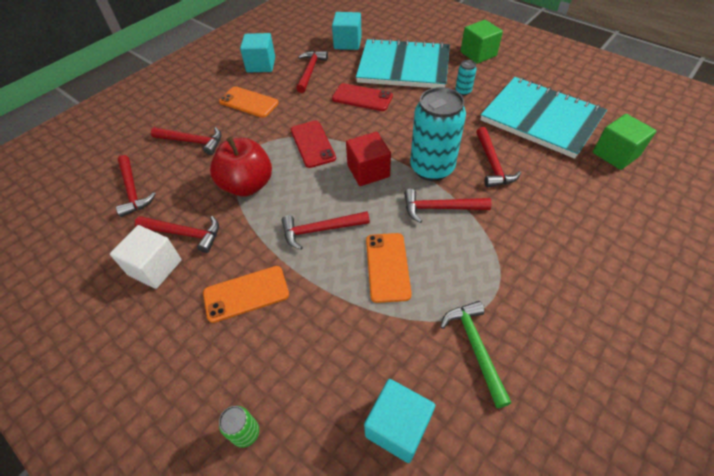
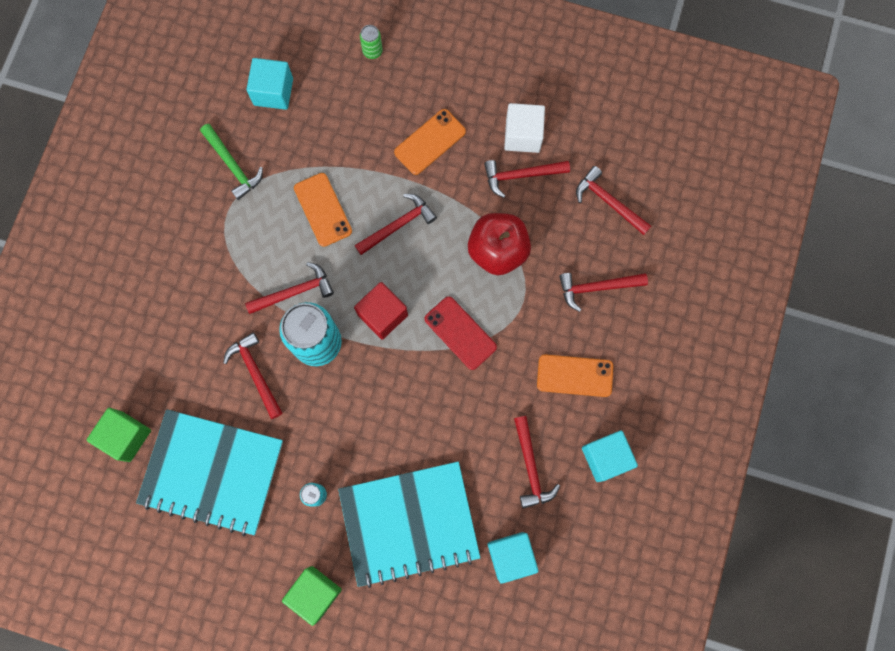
camera: 155 degrees right, 25 degrees up
red phone [332,83,393,111] -> none

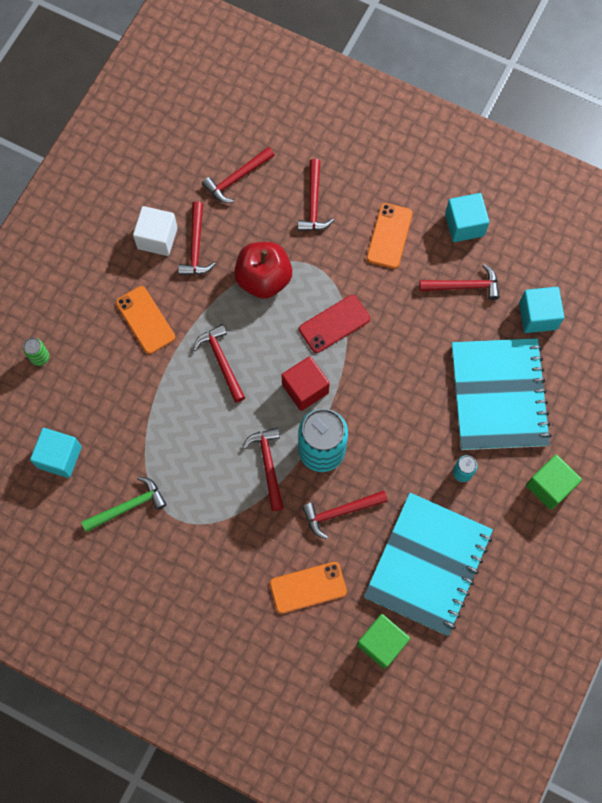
camera: 80 degrees left, 5 degrees down
orange phone [294,173,352,247] -> orange phone moved to [270,562,347,614]

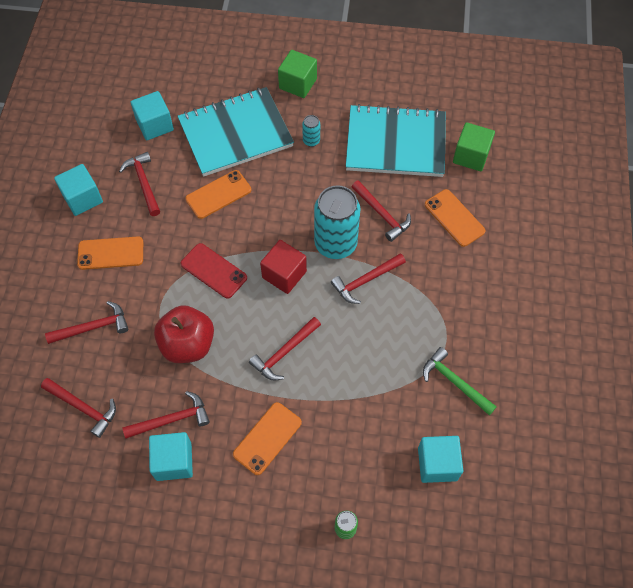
camera: 110 degrees left, 10 degrees down
white cube [133,206,178,256] -> turquoise cube [149,432,193,481]
none -> orange phone [185,170,251,219]

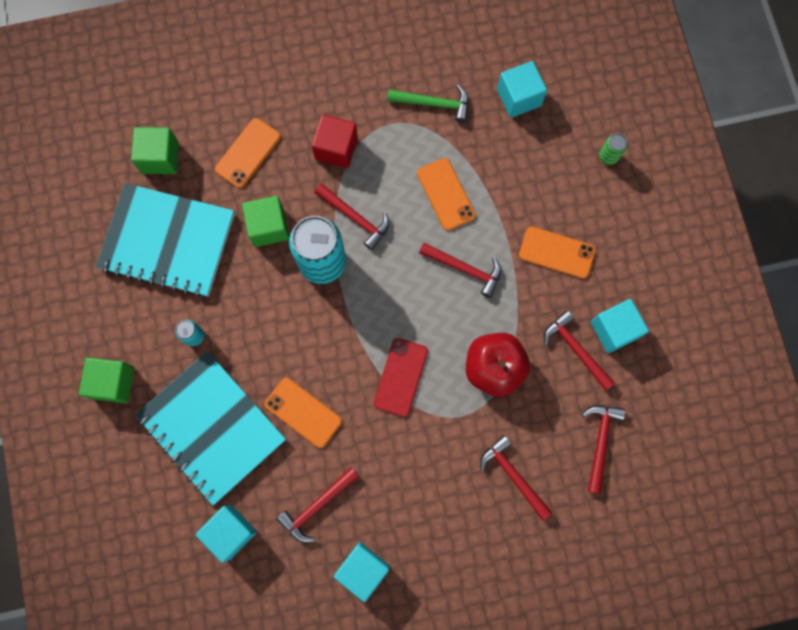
camera: 110 degrees left, 15 degrees up
orange phone [77,236,143,270] -> orange phone moved to [417,158,476,231]
red cube [260,240,307,294] -> red cube moved to [312,114,358,168]
turquoise notebook [346,104,446,177] -> turquoise notebook turned 60 degrees counterclockwise [96,183,235,297]
red hammer [352,180,411,242] -> green cube [242,196,289,247]
green hammer [423,347,497,415] -> green hammer turned 105 degrees counterclockwise [387,84,469,123]

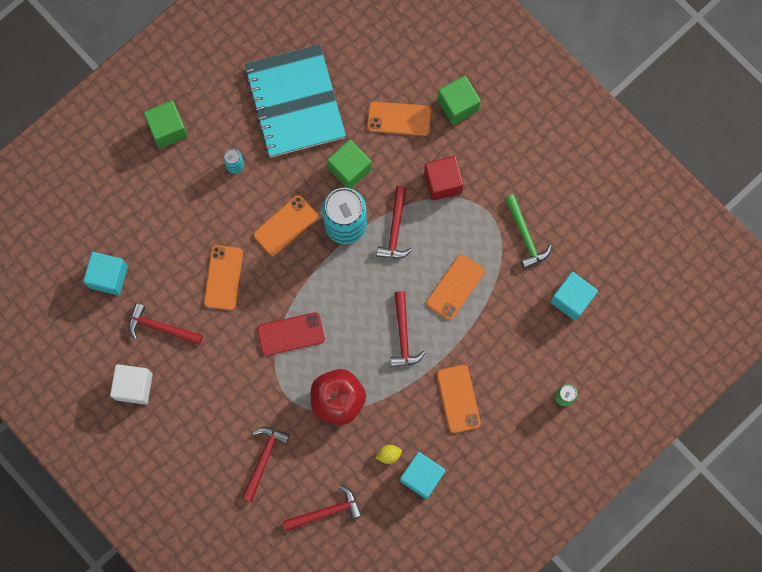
camera: 60 degrees right, 0 degrees up
green cube [131,127,179,174] -> green cube moved to [437,76,481,125]
turquoise notebook [135,351,286,506] -> none
turquoise cube [334,542,389,602] -> white cube [110,364,153,405]
red hammer [544,310,615,391] -> yellow lemon [376,445,402,464]
none -> orange phone [253,195,318,256]

